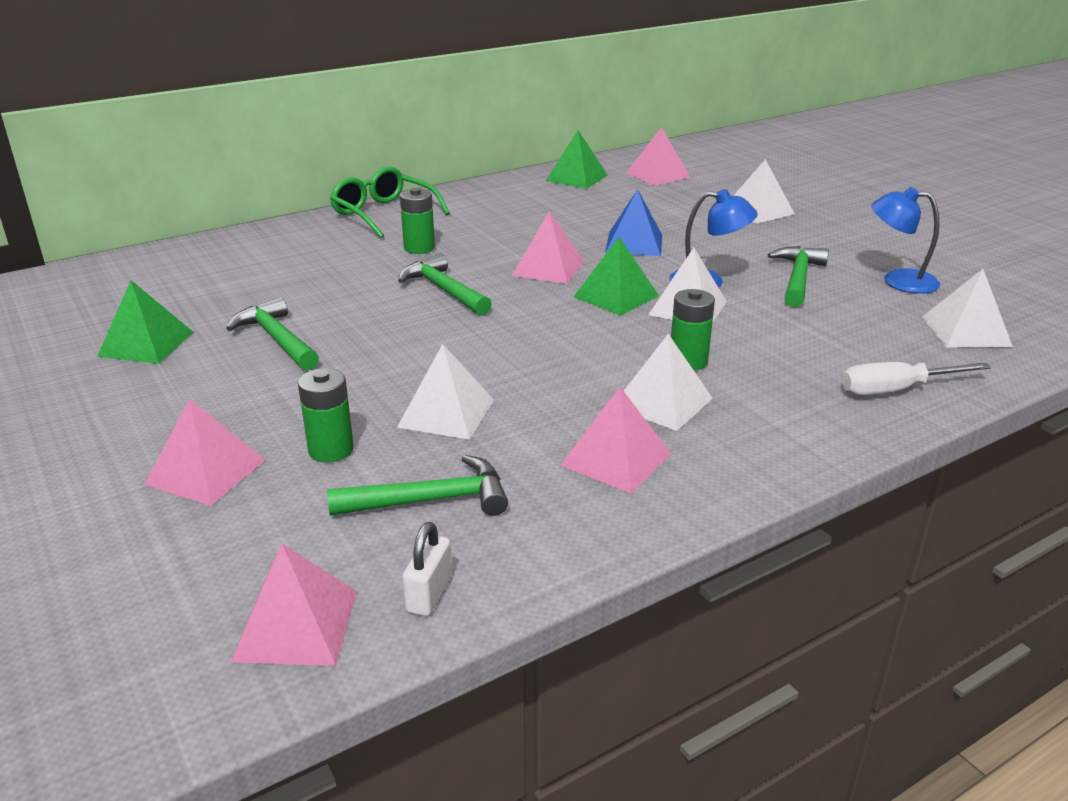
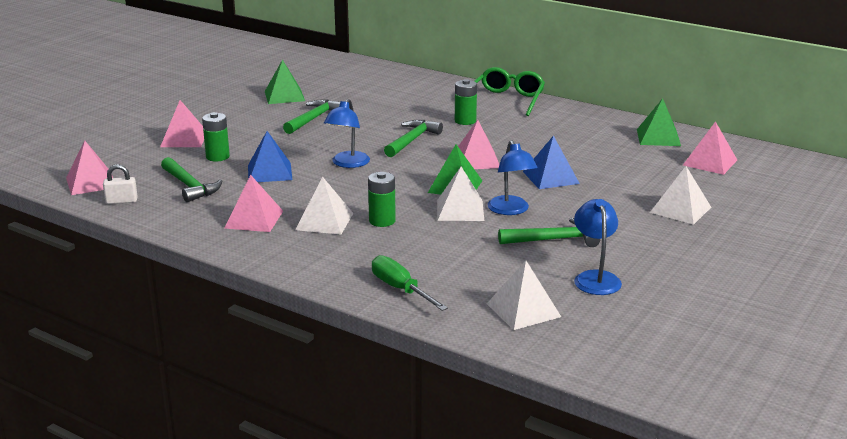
camera: 65 degrees right, 5 degrees down
white pyramid [397,344,494,440] -> blue pyramid [248,131,292,182]
white screwdriver [842,362,991,395] -> green screwdriver [372,255,448,311]
none -> blue lamp [324,99,370,168]

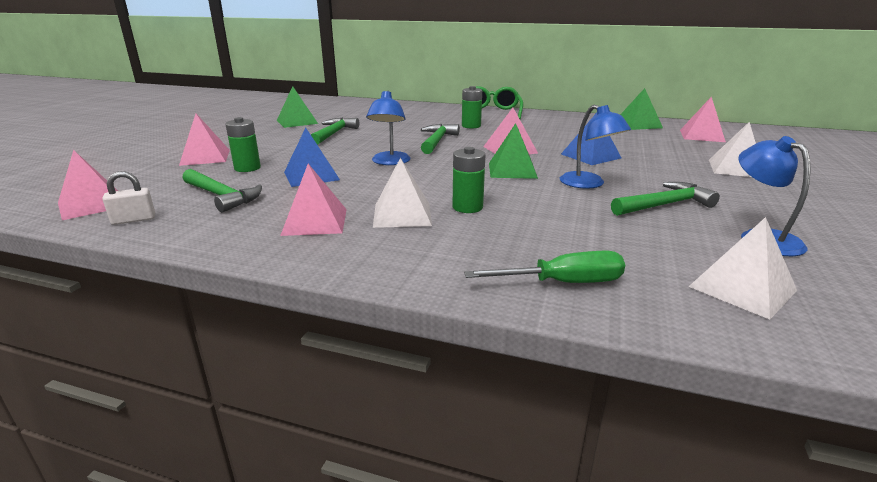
camera: 15 degrees left, 0 degrees up
green screwdriver [372,255,448,311] -> green screwdriver turned 135 degrees clockwise [464,251,625,283]
white pyramid [437,167,484,221] -> none

